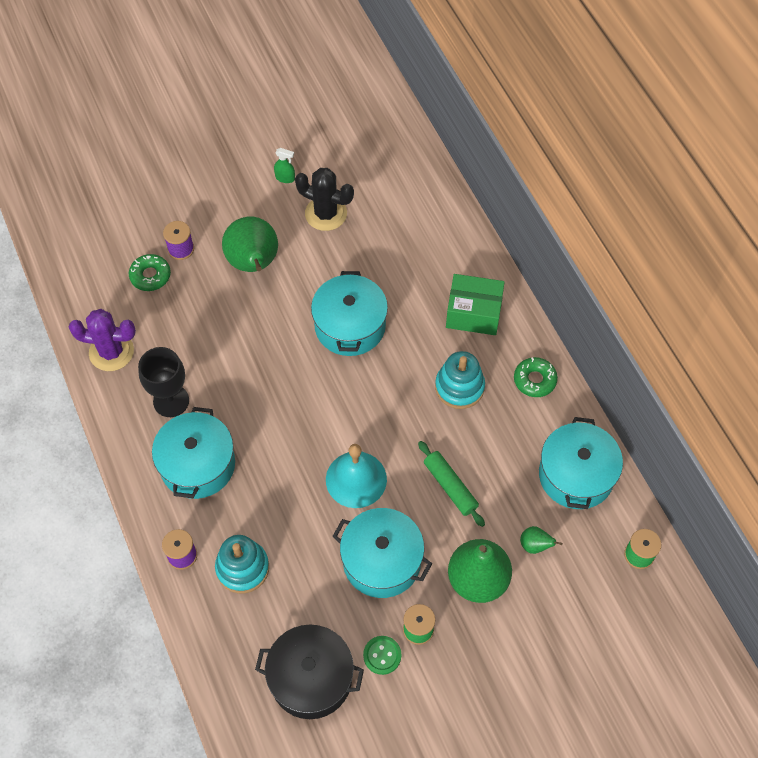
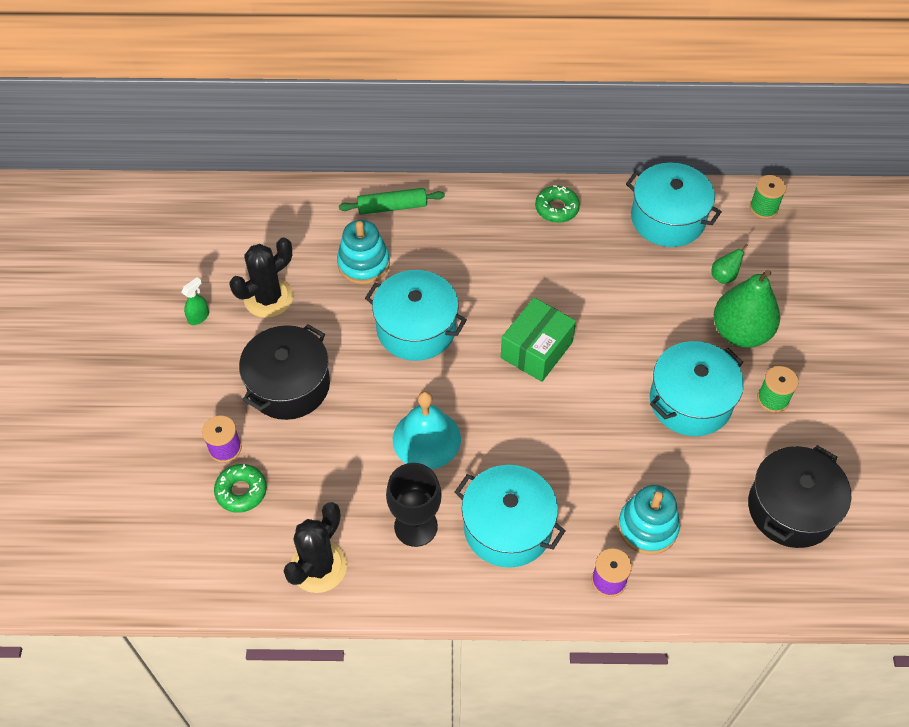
camera: 65 degrees left, 5 degrees down
purple cactus [69,309,136,371] -> black cactus [284,502,347,593]
green pear [222,217,278,272] -> black pot [239,324,330,420]
turquoise bell [326,444,387,508] -> turquoise bell moved to [393,391,461,469]
green button [363,636,401,675] -> none
green rolling pin [418,441,485,527] -> green rolling pin moved to [339,188,445,215]
turquoise stacking toy [435,351,485,409] -> turquoise stacking toy moved to [337,220,390,284]
green box [446,274,505,335] -> green box moved to [501,297,576,382]

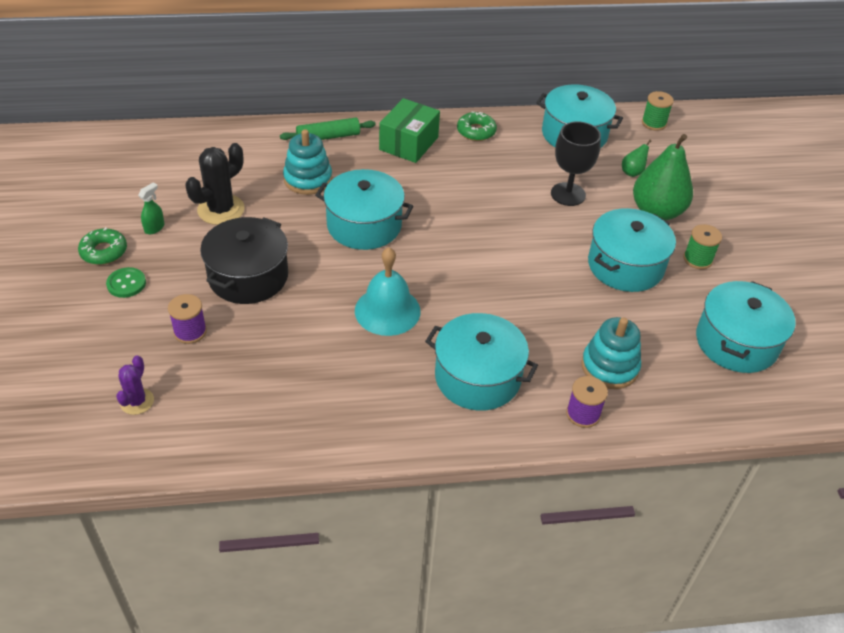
camera: 10 degrees left, 10 degrees down
green donut [214,464,267,513] -> green donut moved to [78,227,127,265]
black cactus [284,502,347,593] -> none
black goblet [386,463,442,547] -> black goblet moved to [551,121,601,206]
green box [501,297,576,382] -> green box moved to [379,98,440,163]
black pot [748,445,851,548] -> turquoise pot [696,281,796,373]
none -> green button [106,267,146,298]
none -> purple cactus [116,355,154,415]

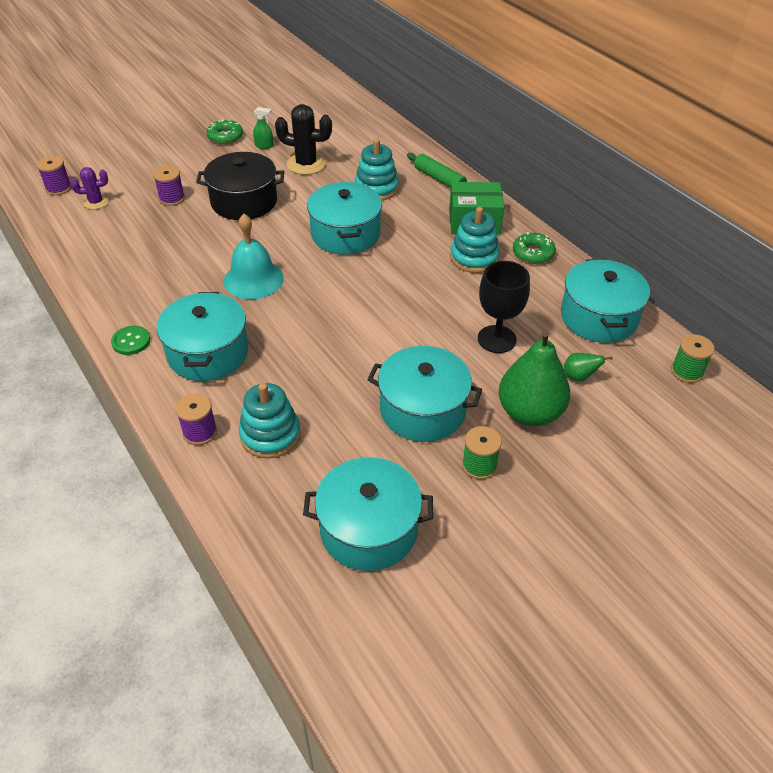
camera: 65 degrees right, 0 degrees up
green button [106,267,146,298] -> green button moved to [111,326,150,355]
none -> purple spool [37,156,72,195]
none -> turquoise stacking toy [450,207,500,273]

